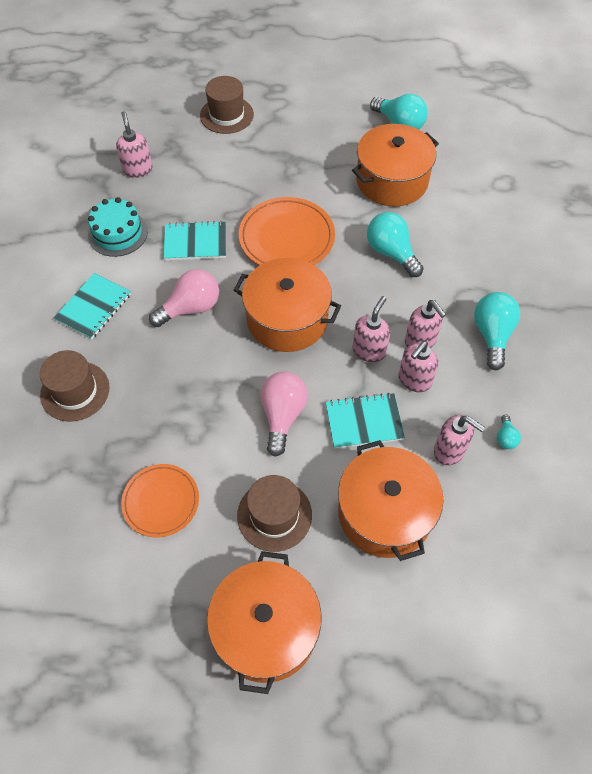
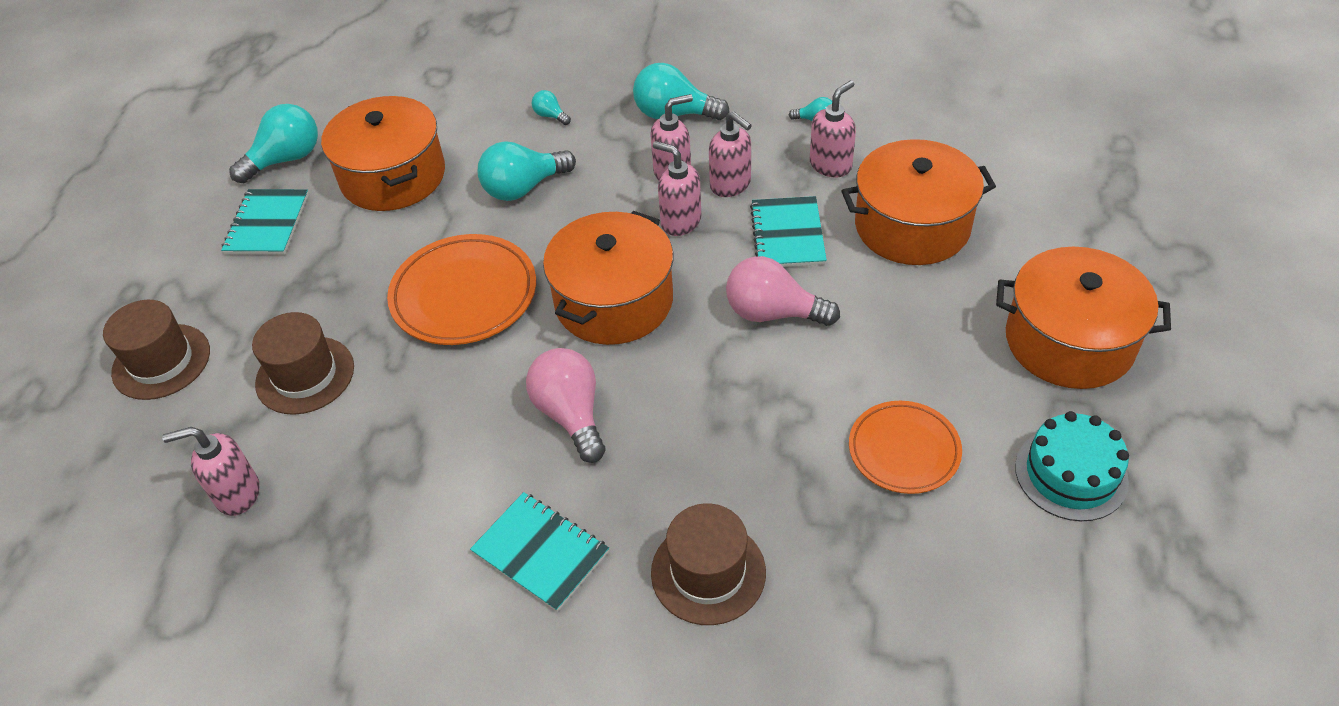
camera: 80 degrees left, 10 degrees down
turquoise cake [88,197,148,257] -> turquoise cake moved to [1015,411,1129,521]
turquoise notebook [163,221,226,260] -> turquoise notebook moved to [221,189,309,255]
brown hat [237,475,312,552] -> brown hat moved to [252,312,354,415]
none -> turquoise light bulb [532,90,571,125]

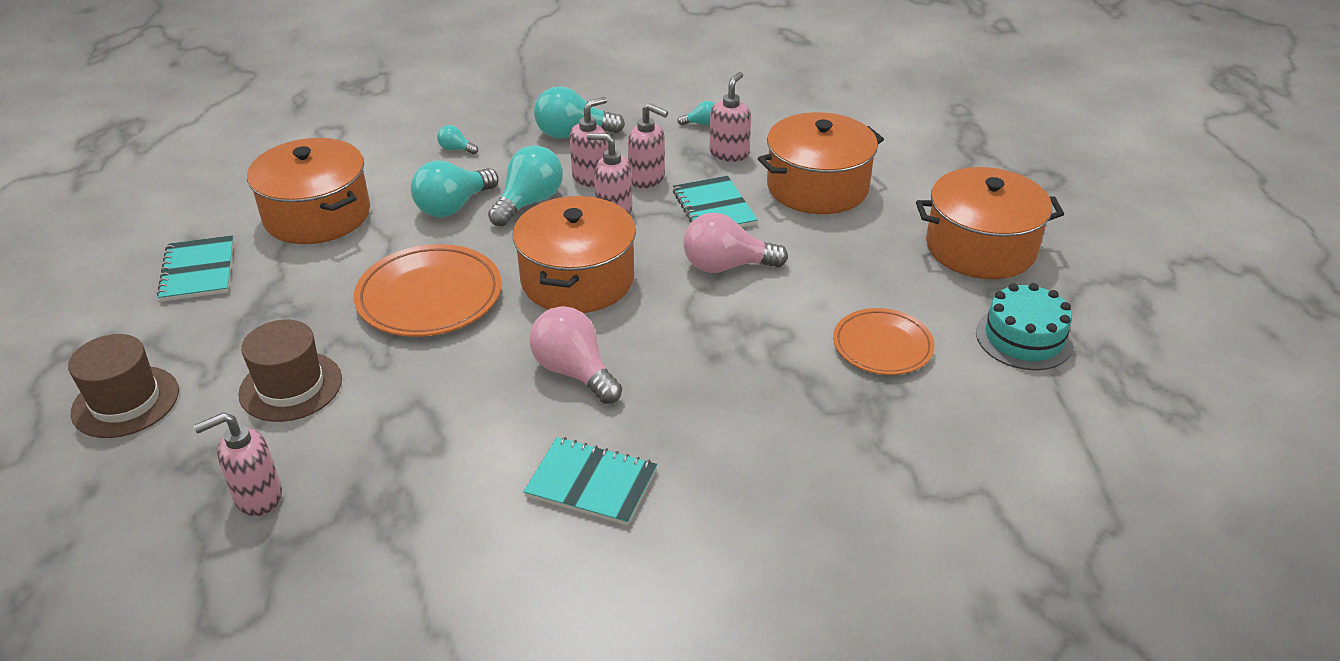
camera: 20 degrees left, 10 degrees down
turquoise light bulb [229,104,318,183] -> turquoise light bulb moved to [488,145,563,226]
brown hat [651,503,766,625] -> none

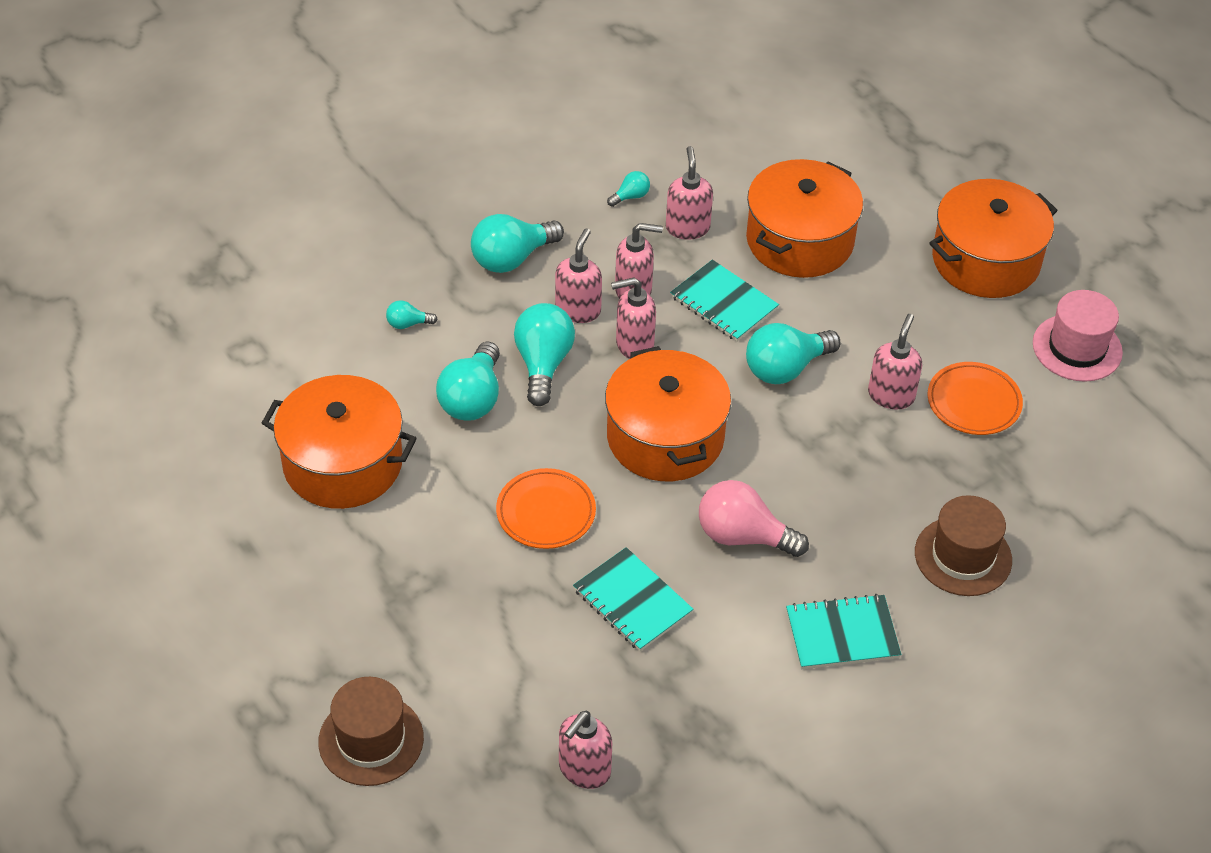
camera: 30 degrees left, 10 degrees up
turquoise notebook [157,235,234,302] -> turquoise notebook moved to [573,547,694,651]
brown hat [238,320,342,422] -> brown hat moved to [915,495,1012,596]
orange plate [354,244,502,337] -> orange plate [496,468,596,549], size x0.65
pink light bulb [683,213,788,273] -> turquoise light bulb [746,323,840,384]
turquoise cake [976,283,1073,370] -> pink hat [1033,290,1123,382]
none -> pink soap dispenser [868,314,922,410]

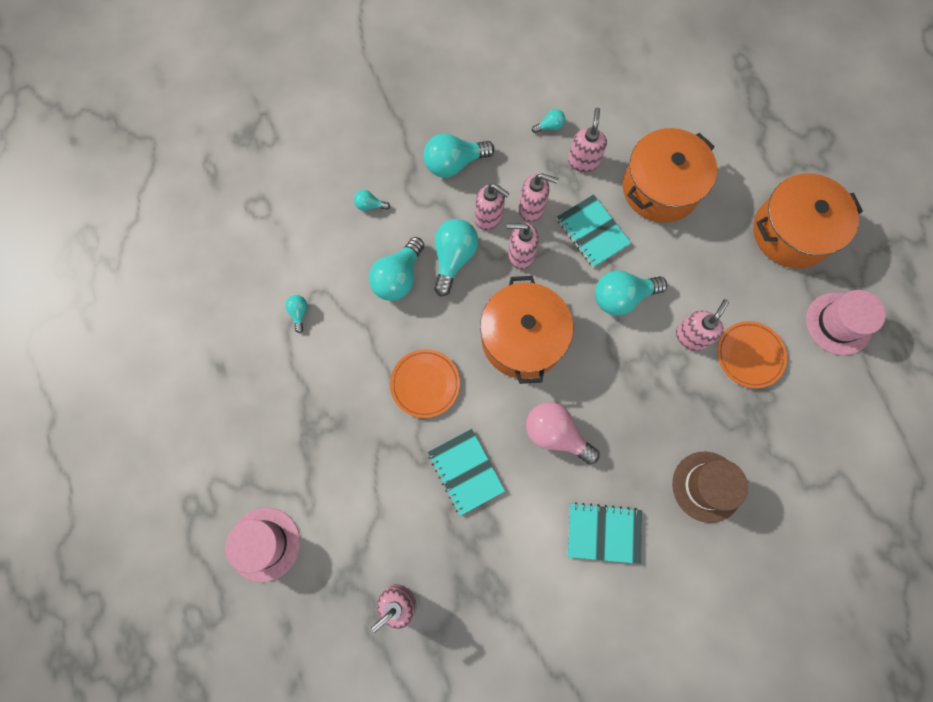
camera: 15 degrees right, 25 degrees up
orange pot [262,375,417,509] -> turquoise light bulb [285,295,307,333]
brown hat [318,677,424,786] -> pink hat [225,508,300,582]
pink soap dispenser [555,228,602,323] -> pink soap dispenser turned 90 degrees clockwise [475,184,510,230]

